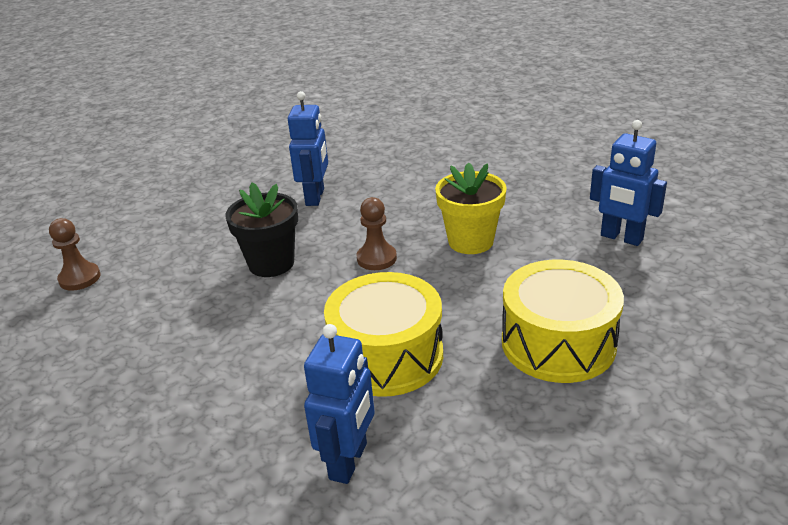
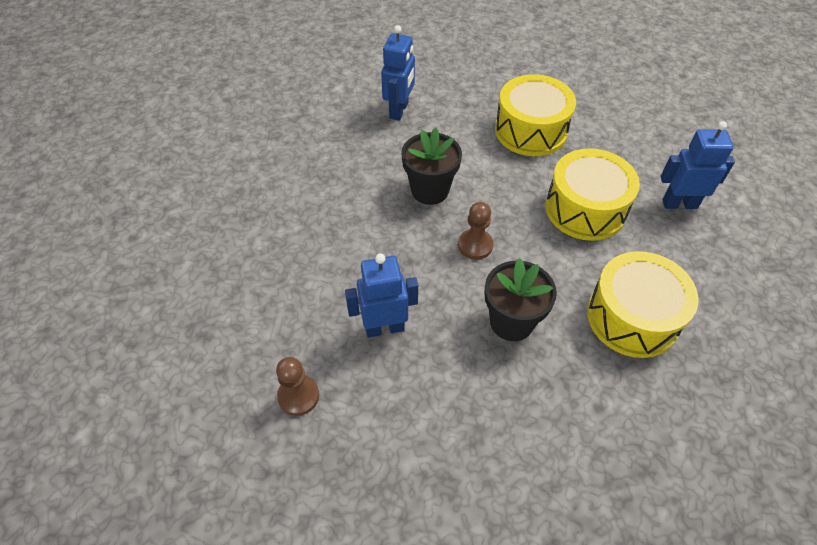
camera: 110 degrees left, 20 degrees up
brown pawn [49,218,100,291] -> brown pawn moved to [276,357,319,416]
yellow flower pot [435,162,507,254] -> black flower pot [401,128,462,205]
none -> yellow drum [587,251,698,358]

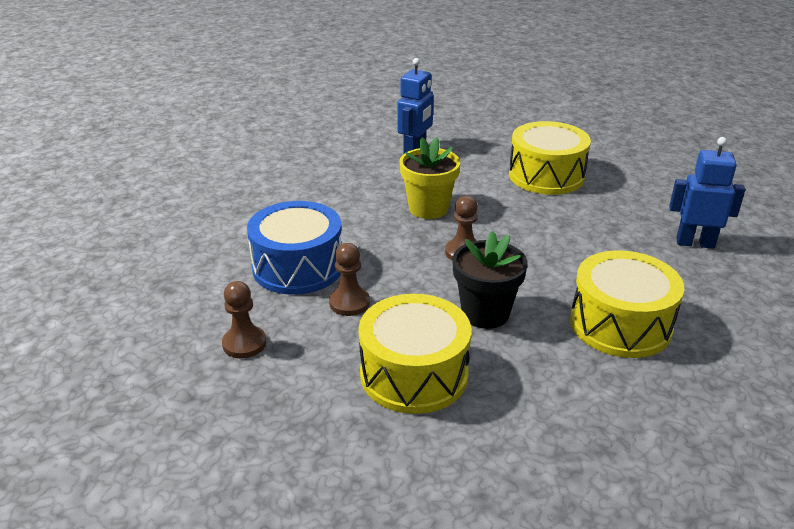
camera: 10 degrees right, 20 degrees down
blue robot [345,253,418,338] -> brown pawn [329,243,370,316]
black flower pot [401,128,462,205] -> yellow flower pot [400,137,460,219]
yellow drum [546,148,640,241] -> yellow drum moved to [358,294,471,414]
none -> blue drum [247,201,342,295]

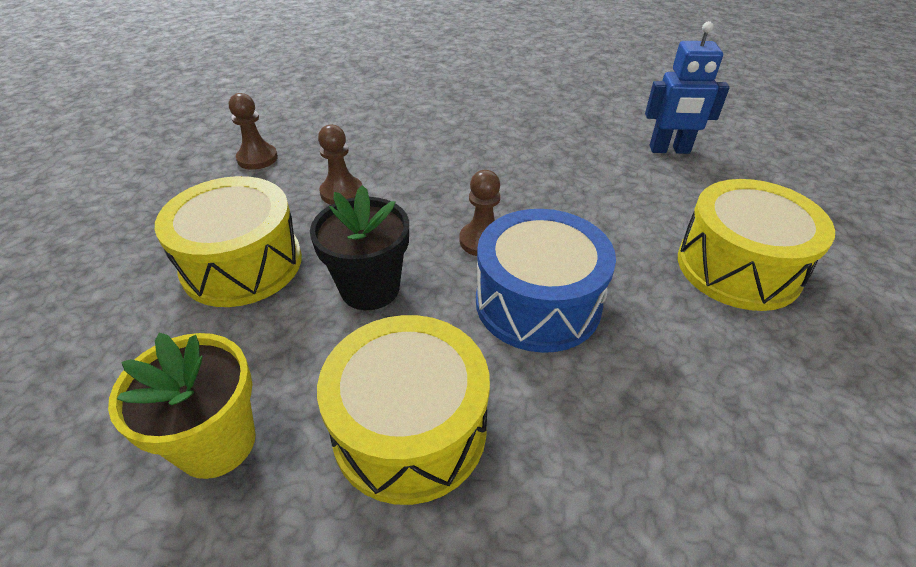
camera: 65 degrees right, 10 degrees up
blue drum [247,201,342,295] -> blue drum moved to [476,209,616,353]
yellow flower pot [400,137,460,219] -> yellow flower pot moved to [108,333,256,479]
blue robot [669,137,745,249] -> none

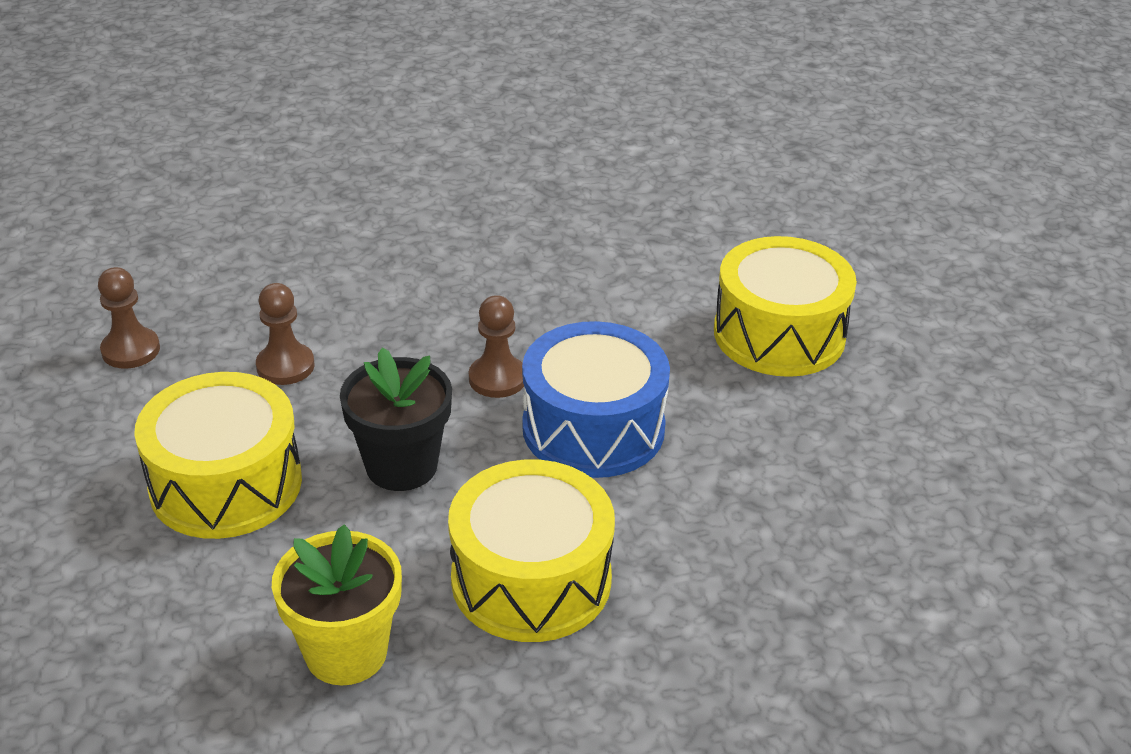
camera: 25 degrees left, 5 degrees down
blue robot [645,21,730,154] -> none

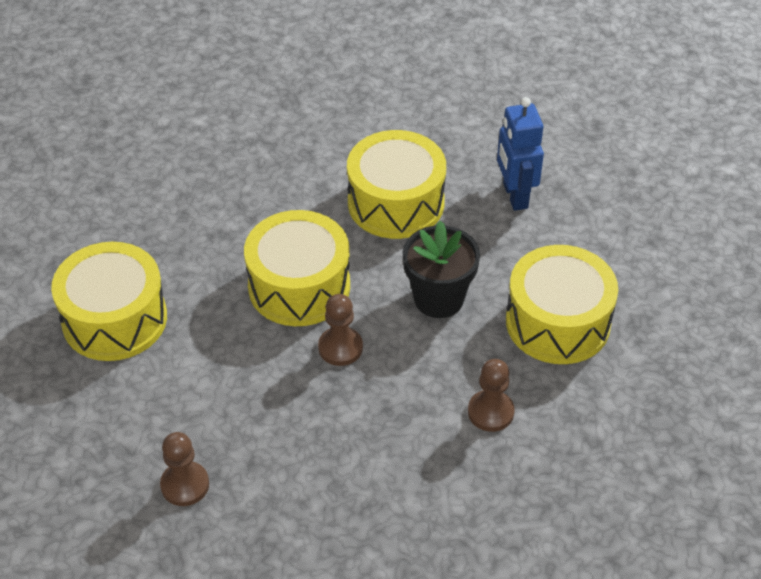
camera: 155 degrees left, 10 degrees up
brown pawn [98,267,160,369] -> brown pawn moved to [160,432,209,506]
yellow flower pot [272,524,402,685] -> blue robot [497,97,544,211]
blue drum [522,321,670,478] -> yellow drum [244,210,350,326]

